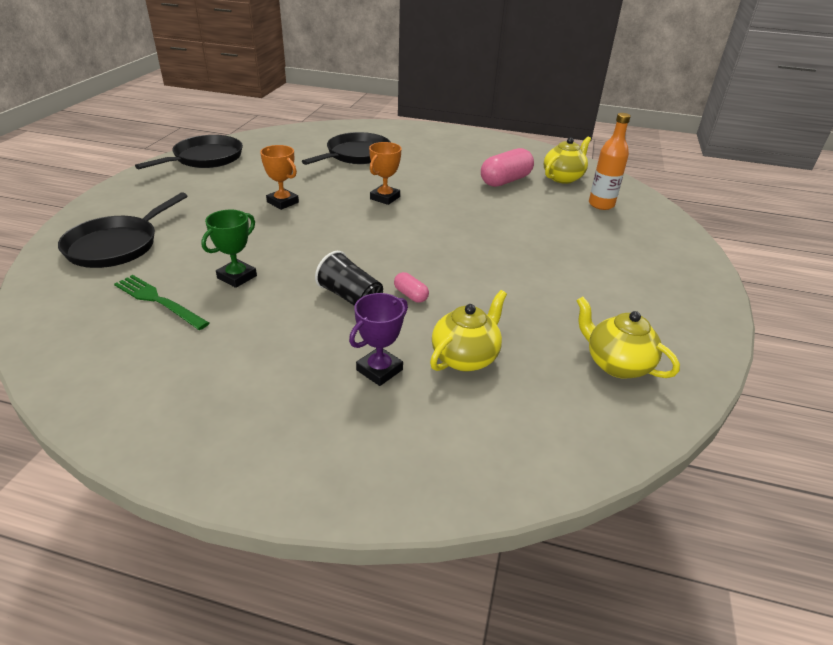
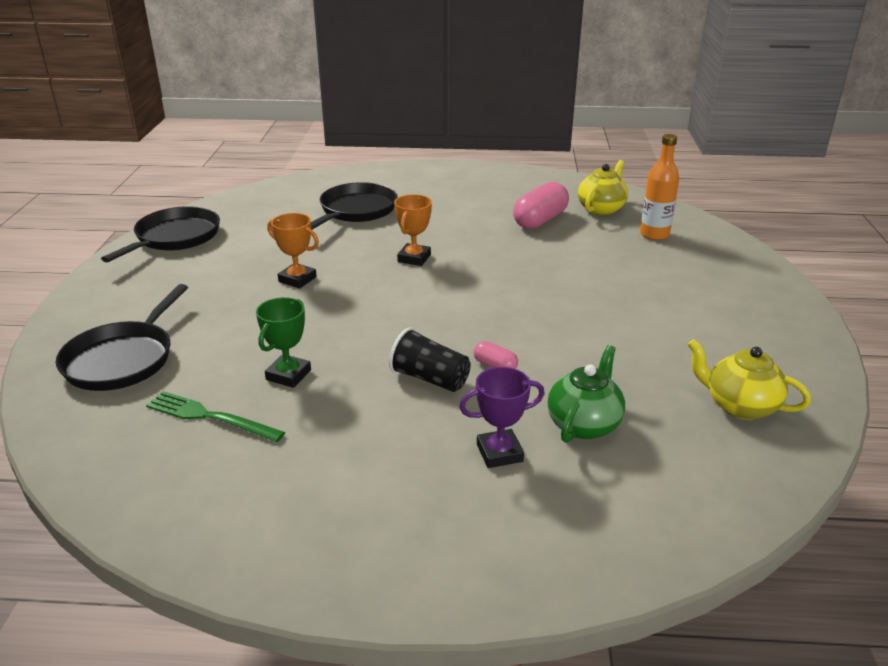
camera: 10 degrees left, 5 degrees down
purple trophy [349,293,408,386] -> purple trophy turned 45 degrees clockwise [459,367,545,468]
yellow teapot [430,290,507,372] -> green teapot [547,345,625,443]

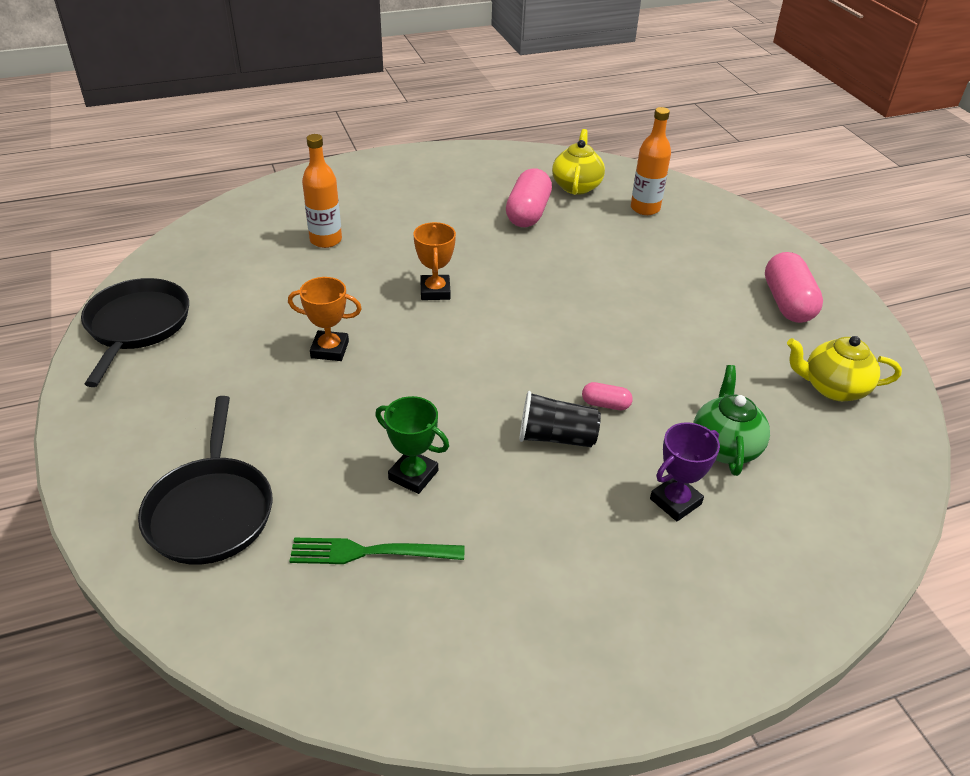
camera: 25 degrees left, 10 degrees up
green trophy [256,297,311,388] -> green trophy turned 60 degrees counterclockwise [375,396,449,494]
black pan [311,182,398,230] -> orange bottle [302,134,342,248]
none -> pink capsule [765,252,823,323]

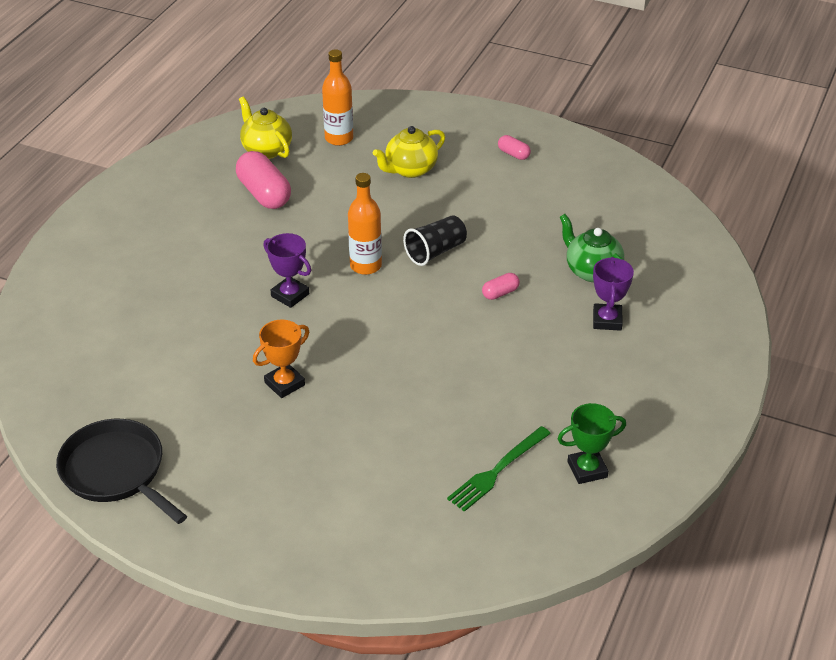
camera: 45 degrees left, 0 degrees up
black pan [138,396,272,565] -> none
orange bottle [302,134,342,248] -> orange bottle moved to [348,173,382,275]
green trophy [375,396,449,494] -> green trophy moved to [558,403,626,484]
orange trophy [413,222,456,300] -> purple trophy [263,233,311,308]
black cup [519,391,601,447] -> black cup moved to [403,215,467,266]
pink capsule [765,252,823,323] -> pink capsule [498,135,531,160], size x0.49
yellow teapot [787,336,902,401] -> yellow teapot moved to [373,126,445,178]

